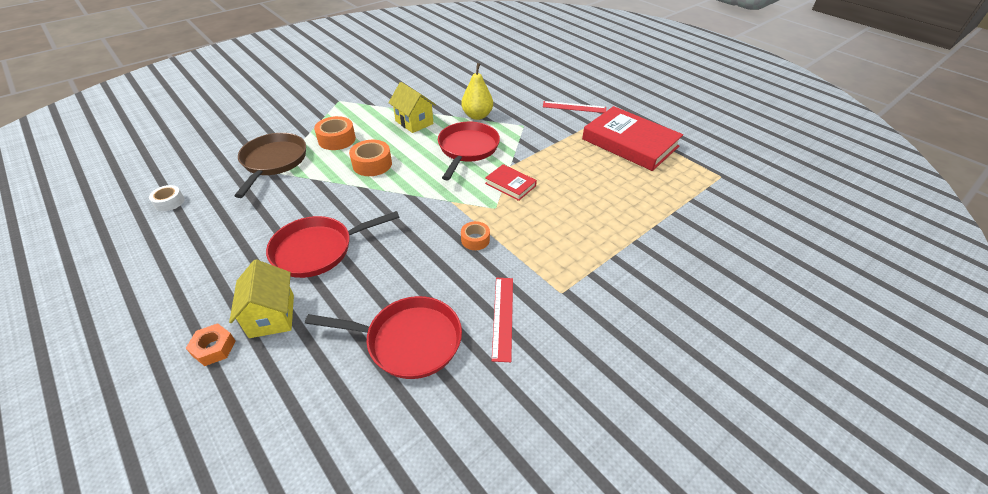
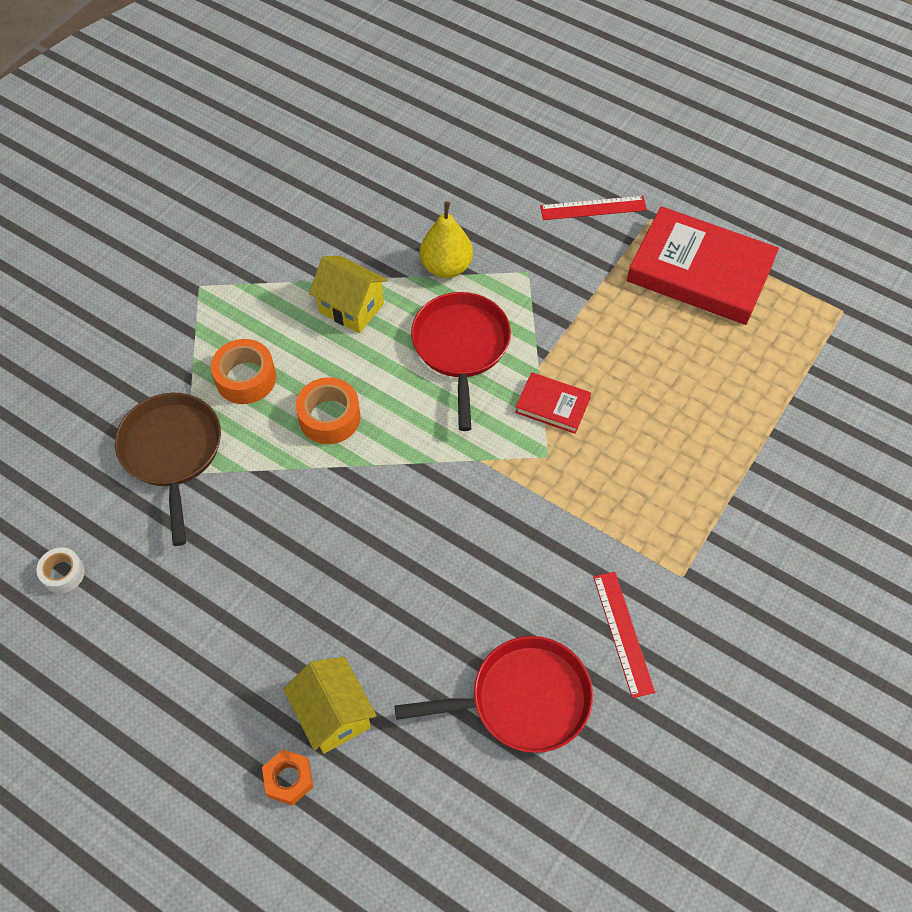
camera: 15 degrees left, 15 degrees up
red pan [266,211,400,278] -> none
orange tape [461,221,490,250] -> none

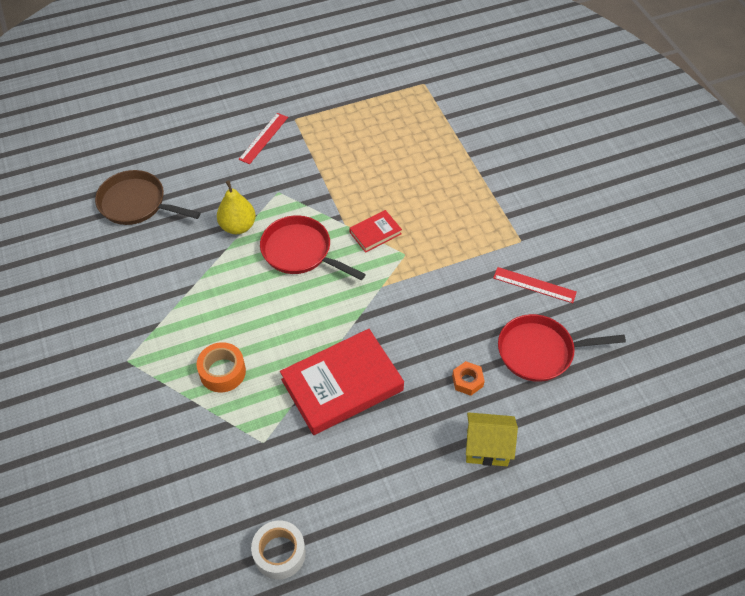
camera: 55 degrees left, 5 degrees down
white tape [36,547,85,593] -> white tape [251,521,306,579], size x1.59
brown pan [115,393,221,546] -> brown pan moved to [95,170,201,225]
orange nut [262,749,313,806] -> orange nut moved to [452,361,485,396]
orange tape [296,377,361,444] -> none
yellow house [309,256,388,333] -> none
red pan [395,636,593,753] -> red pan turned 120 degrees counterclockwise [498,314,626,382]
red book [627,206,779,325] -> red book moved to [280,329,404,435]

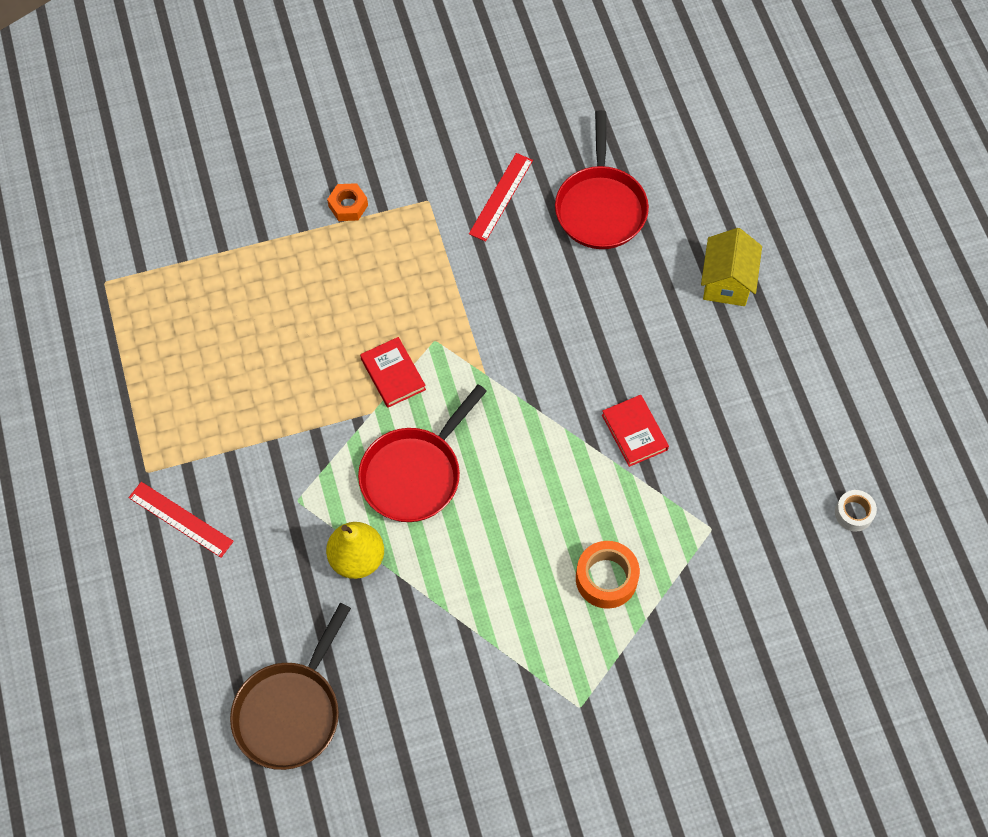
camera: 85 degrees left, 10 degrees up
white tape [251,521,306,579] -> white tape [835,490,877,532], size x0.63
red book [280,329,404,435] -> red book [602,395,669,467], size x0.48
orange nut [452,361,485,396] -> orange nut moved to [327,183,368,221]

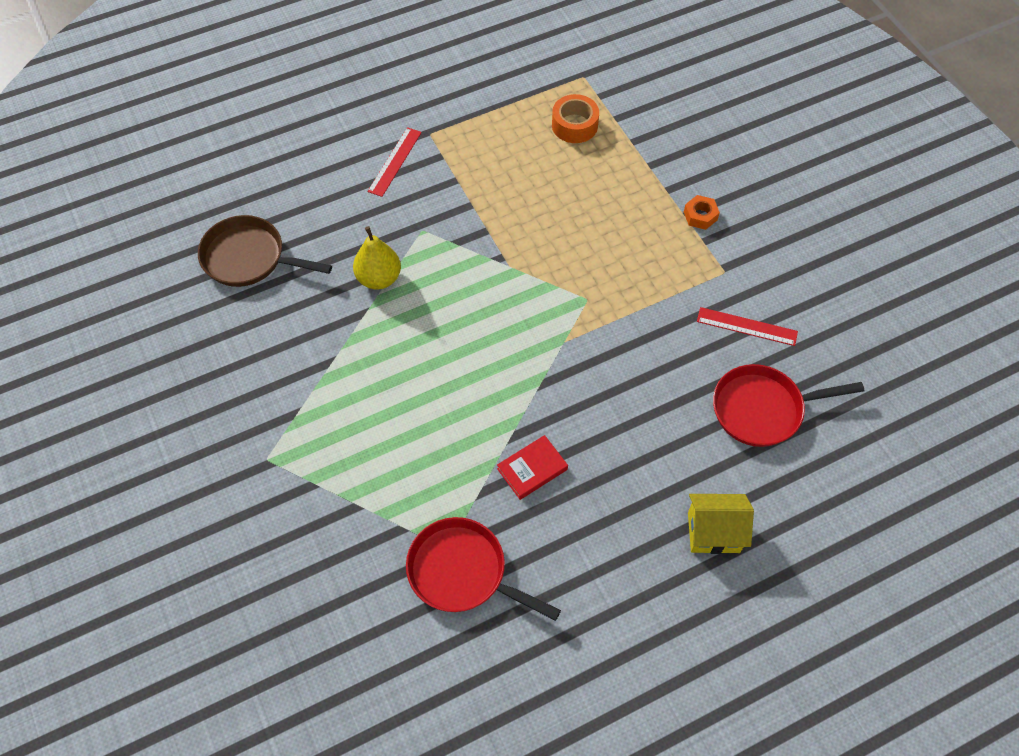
camera: 80 degrees right, 5 degrees down
red pan [358,384,487,522] -> red pan moved to [406,517,561,621]
red book [360,337,426,408] -> none
orange tape [576,541,640,609] -> orange tape moved to [552,94,599,143]
white tape [835,490,877,532] -> none

